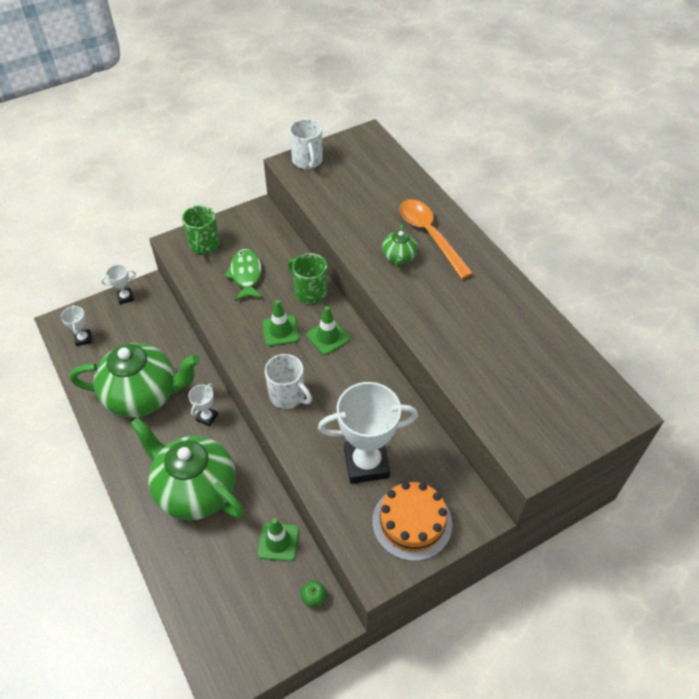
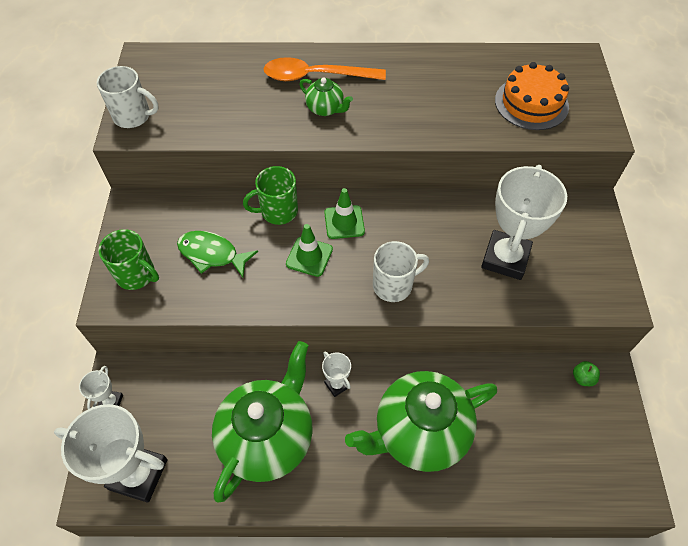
camera: 60 degrees left, 5 degrees up
white trophy [61,305,92,346] -> white trophy [54,404,168,503], size x2.18
green traffic cone [257,518,299,561] -> none
orange cake [372,482,452,561] -> orange cake moved to [495,62,569,130]

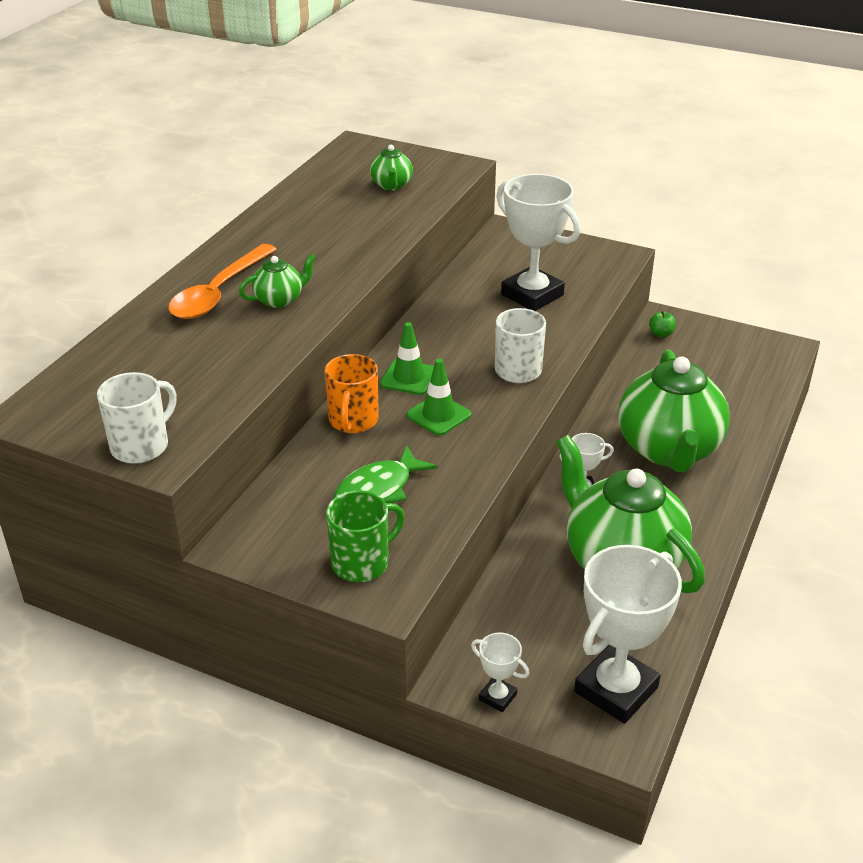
camera: 65 degrees left, 20 degrees down
green mug [243,166,298,225] -> orange mug [325,354,379,433]
orange cake [495,62,569,130] -> green teapot [370,145,413,191]

